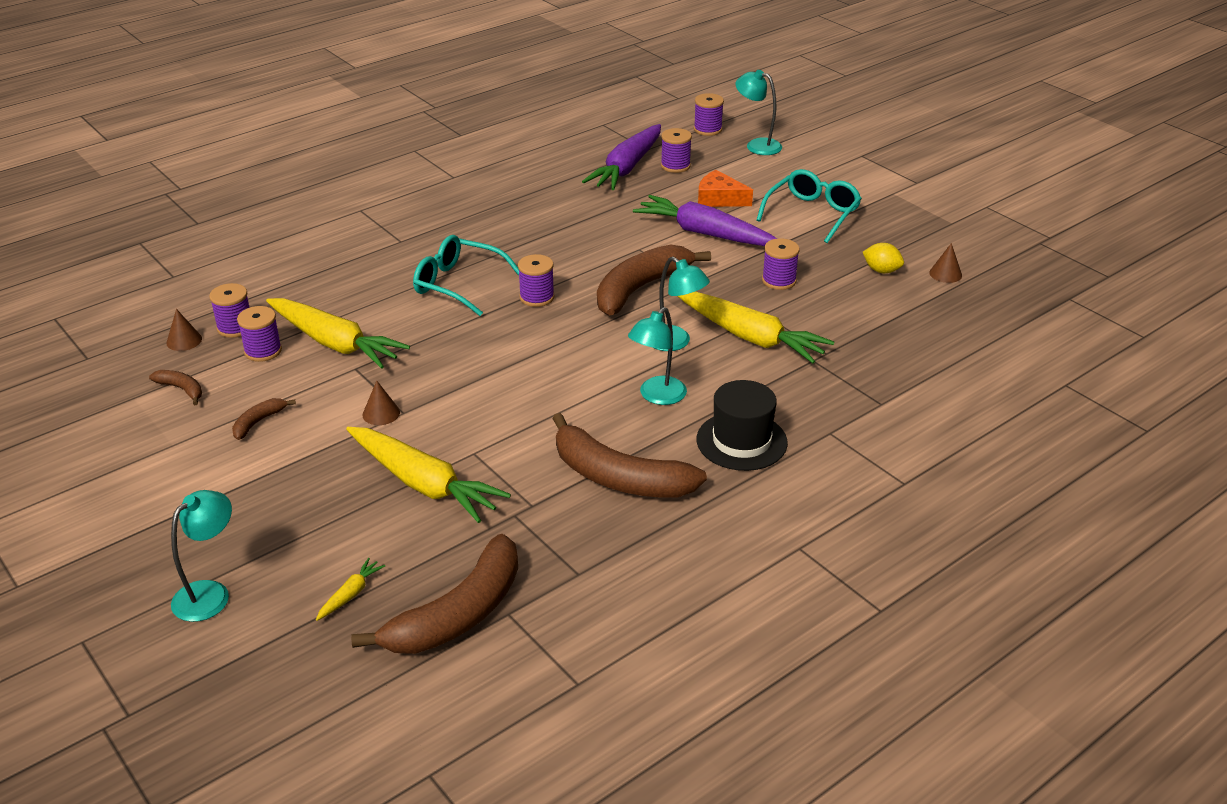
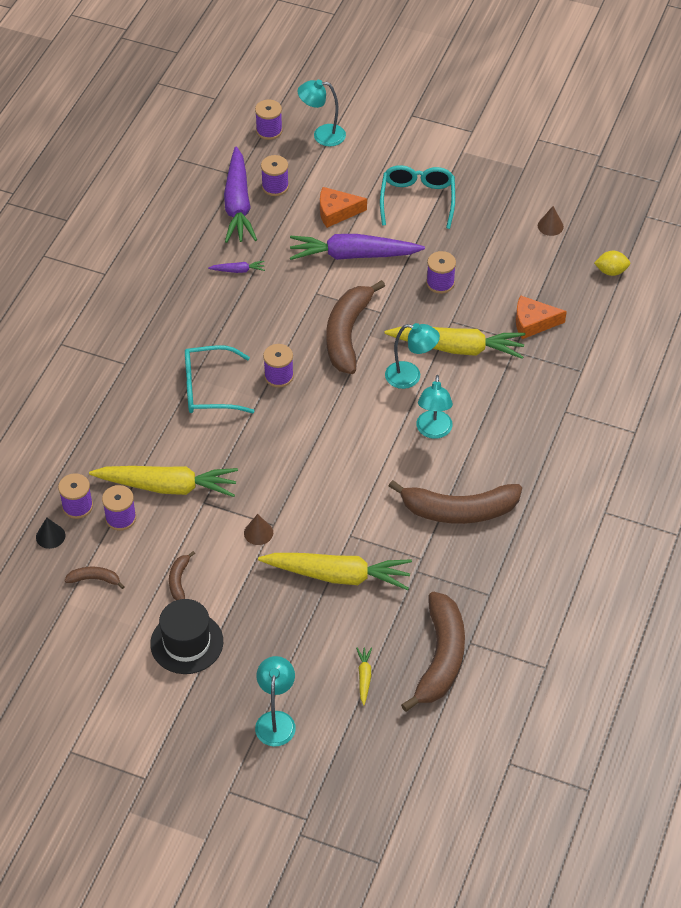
camera: 30 degrees left, 15 degrees up
brown cone [166,309,202,351] -> black cone [36,518,65,549]
black hat [696,380,788,471] -> black hat moved to [150,599,223,674]
yellow lemon [863,243,904,273] -> yellow lemon moved to [594,251,630,276]
none -> purple carrot [208,261,265,273]
none -> orange cheese [516,295,567,339]

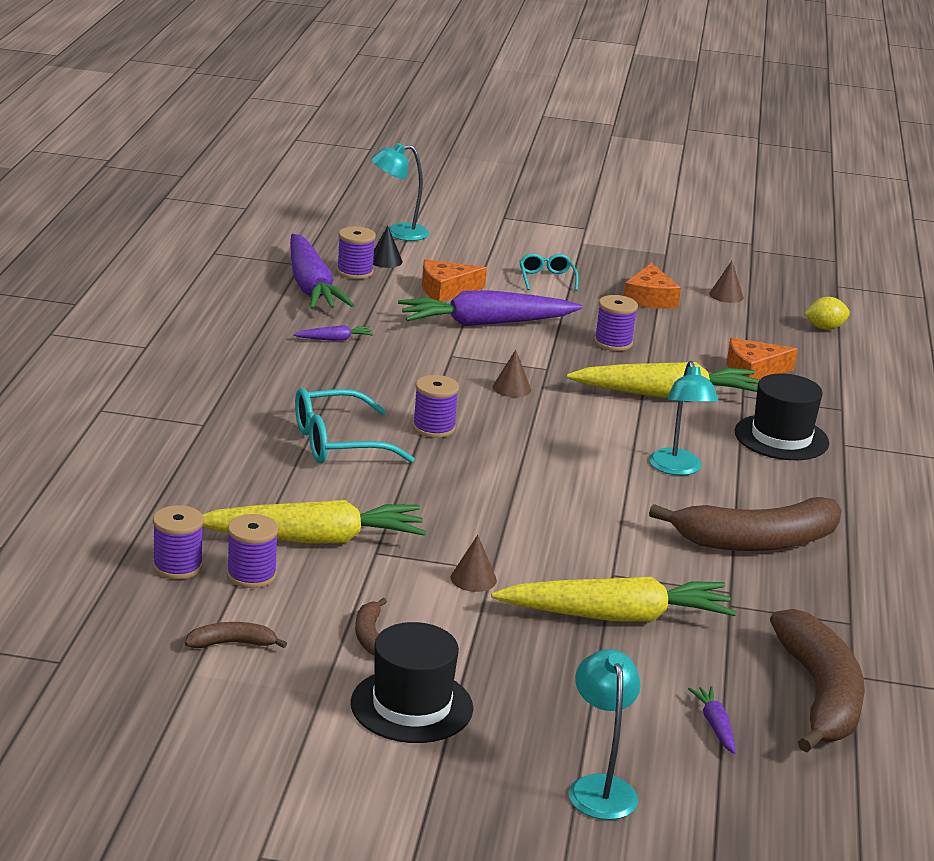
camera: 15 degrees left, 25 degrees down
black cone [36,518,65,549] -> black cone moved to [373,226,403,268]
purple spool [255,100,282,140] -> none
brown banana [326,280,385,374] -> brown cone [493,350,531,397]
yellow carrot [356,648,372,705] -> purple carrot [688,686,736,754]
turquoise glasses [380,165,455,229] -> turquoise glasses [519,254,579,291], size x0.57
turquoise lamp [385,323,440,389] -> none
none -> orange cheese [624,263,681,309]
none -> black hat [735,373,829,460]

